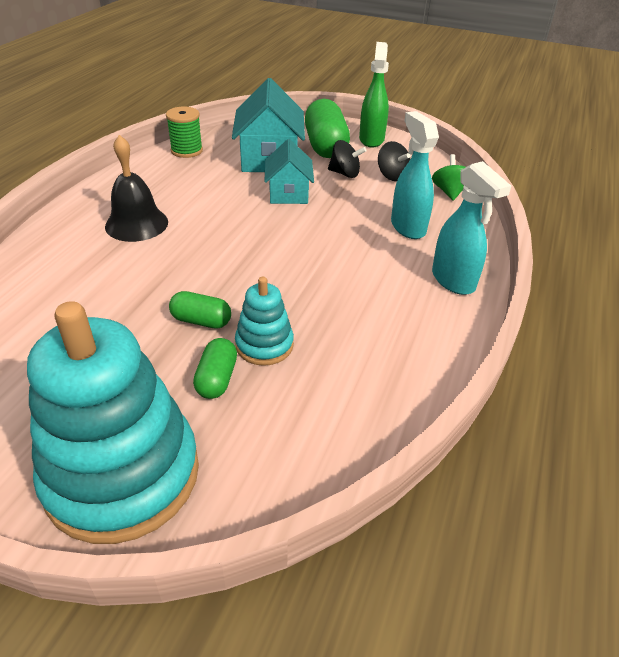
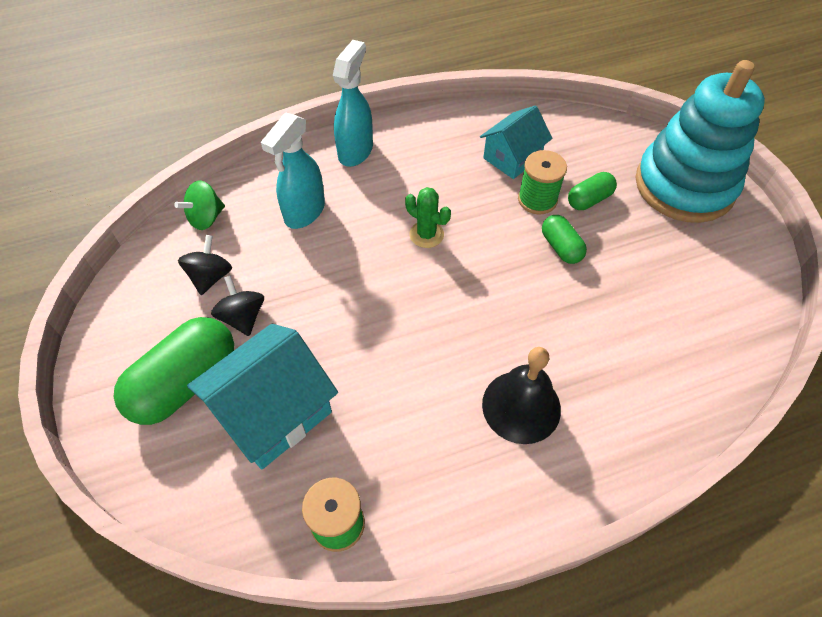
camera: 130 degrees left, 15 degrees up
turquoise stacking toy [235,277,294,366] -> green spool [518,150,567,215]
turquoise house [264,139,314,204] -> turquoise house moved to [480,105,552,179]
green spray bottle [359,42,389,147] -> none
none -> green cactus [405,187,451,248]

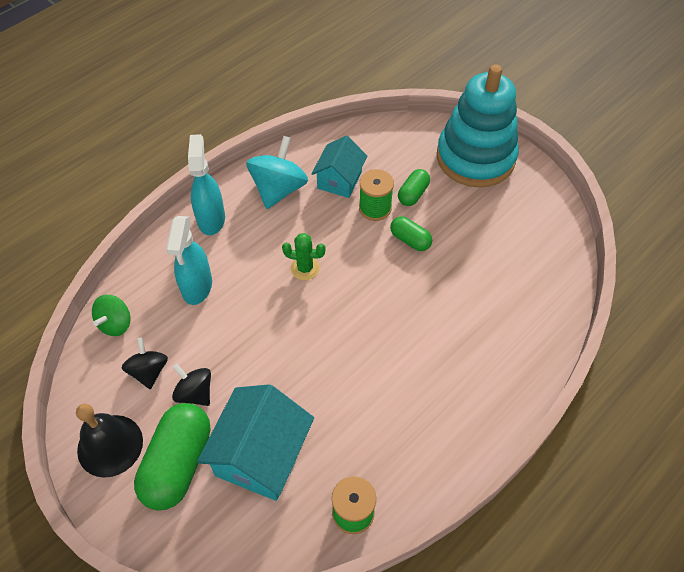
camera: 25 degrees left, 0 degrees up
black bell [482,347,561,444] -> black bell moved to [76,404,143,478]
none -> turquoise spinning top [246,136,308,209]

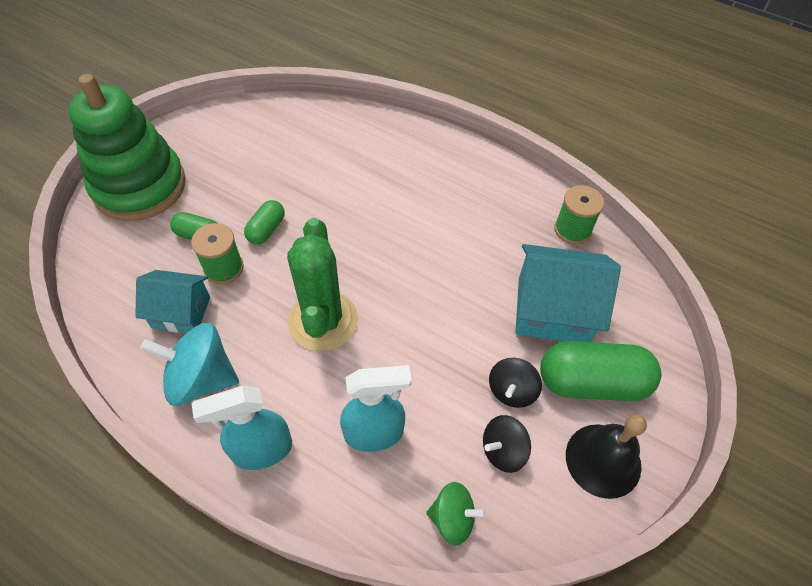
camera: 105 degrees left, 0 degrees up
green cactus [282,233,326,280] -> green cactus [287,218,358,351], size x2.00
turquoise stacking toy [437,64,519,188] -> green stacking toy [68,74,186,221]

